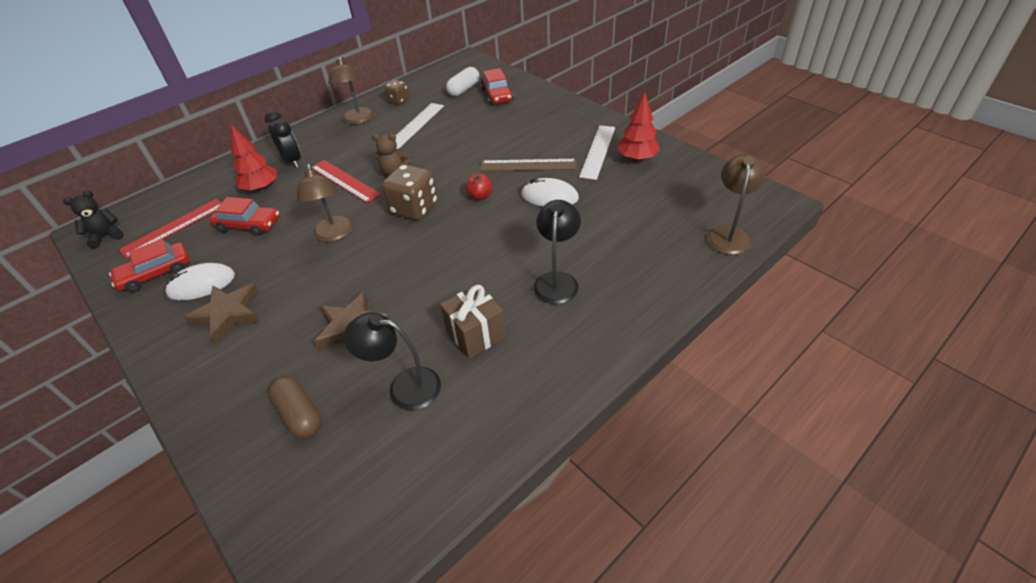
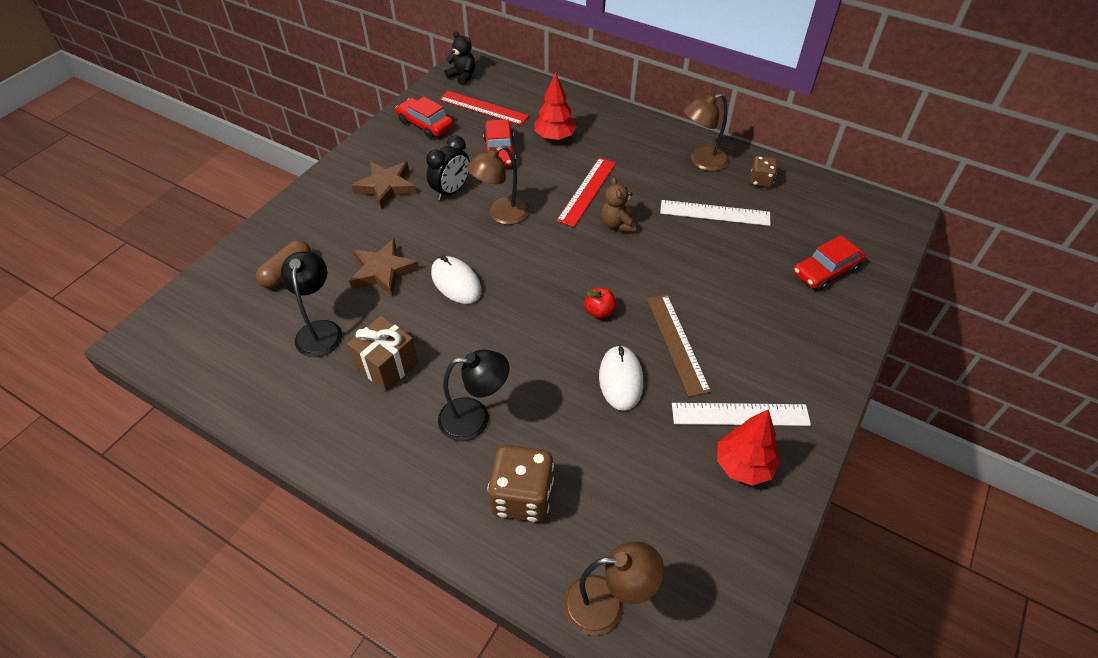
camera: 70 degrees right, 5 degrees up
white mouse [164,263,235,300] -> white mouse moved to [431,256,482,304]
black clock [264,111,301,168] -> black clock moved to [426,135,470,201]
brown dice [382,164,438,220] -> brown dice moved to [488,445,554,522]
white capsule [446,67,480,96] -> none

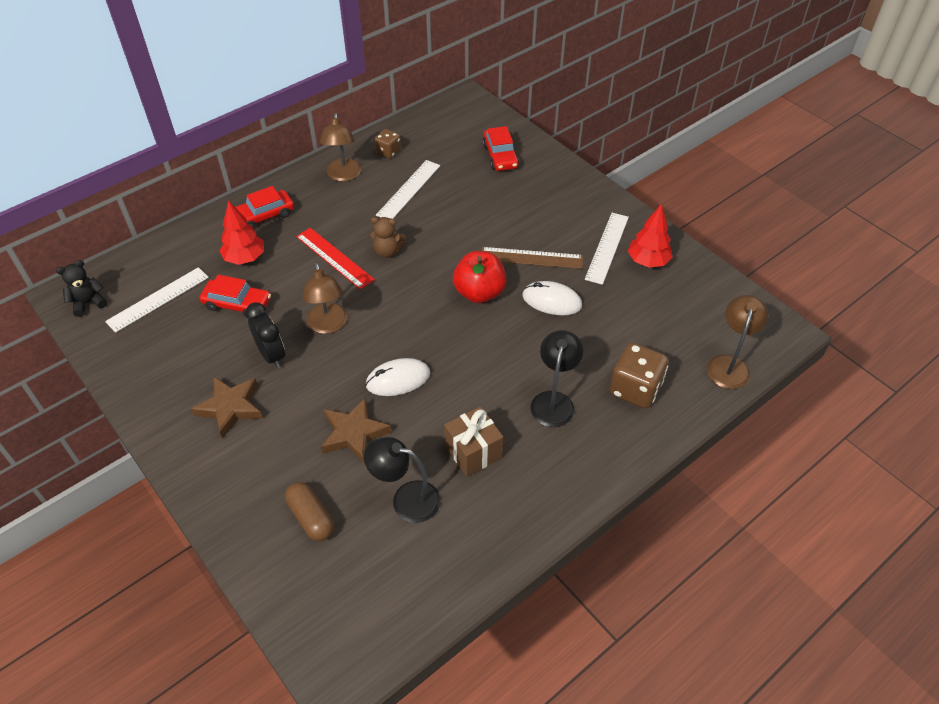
camera: 70 degrees left, 0 degrees up
red car [396,97,453,138] -> red car moved to [235,186,294,229]
red ruler [439,91,529,125] -> white ruler [105,267,209,333]
red apple [584,288,617,319] -> red apple [453,251,506,303], size x1.91

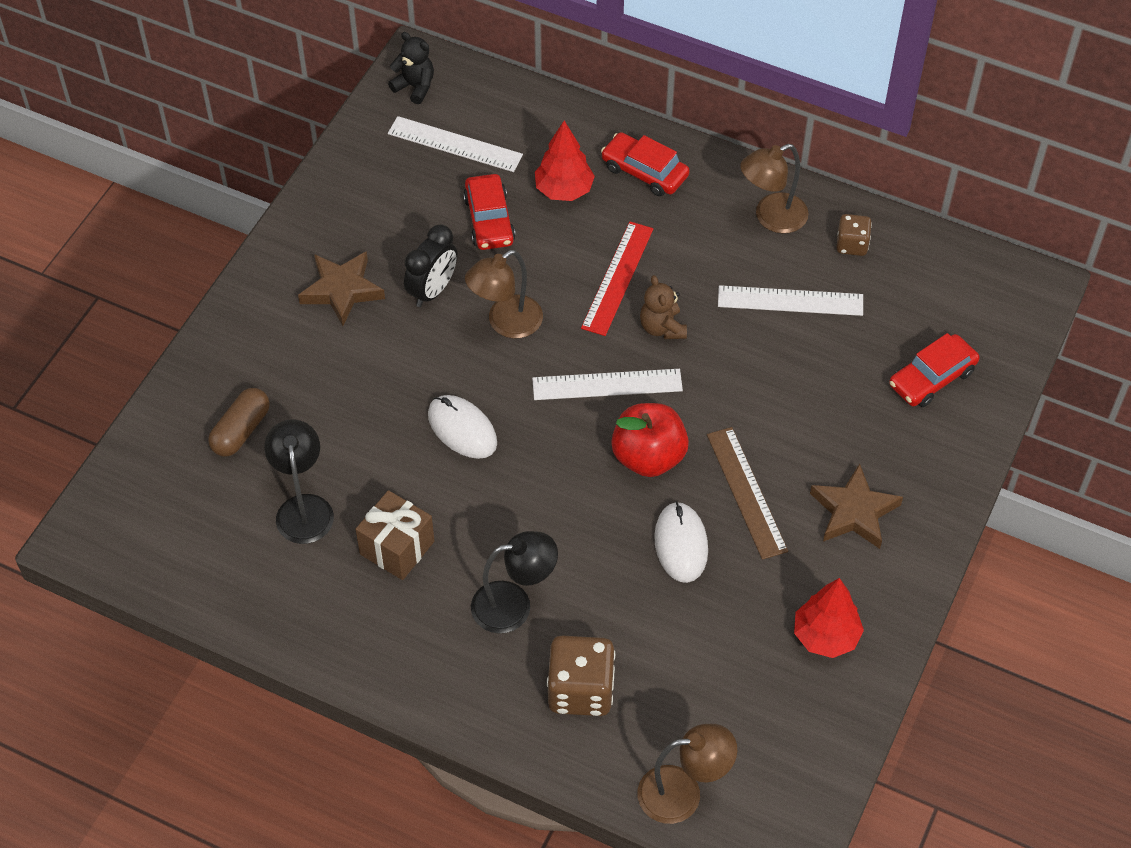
camera: 65 degrees right, 5 degrees up
brown star [321,397,391,464] -> brown star moved to [810,464,903,549]
white ruler [585,213,629,285] -> white ruler moved to [532,369,683,400]

